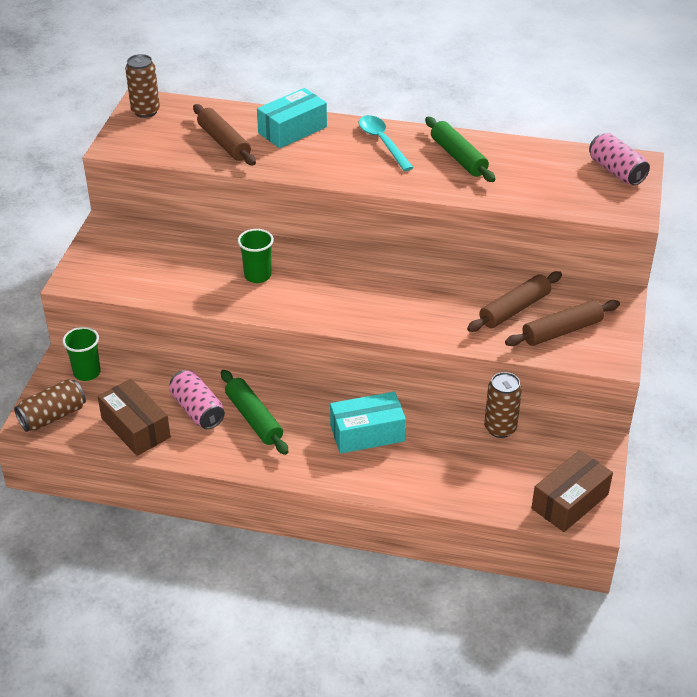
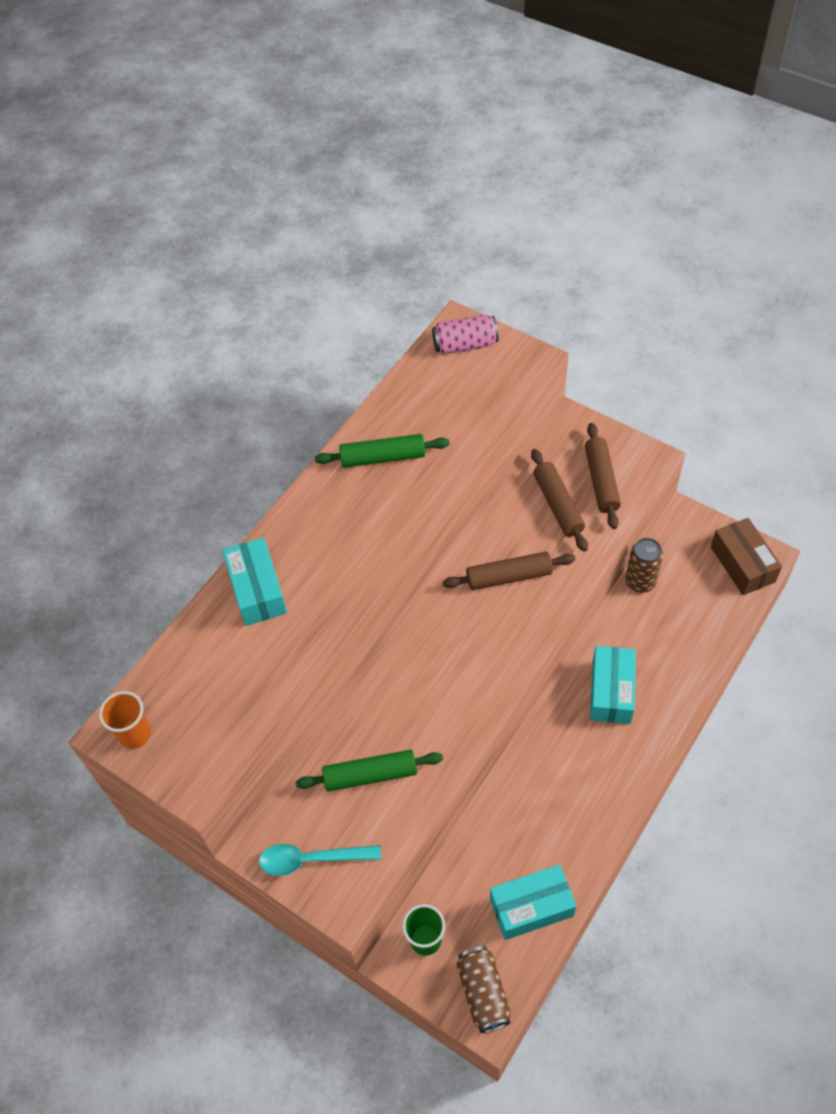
camera: 65 degrees left, 15 degrees up
brown box [97,379,171,456] -> turquoise box [490,865,576,940]
brown can [125,54,160,118] -> orange cup [99,691,151,749]
pink can [169,370,225,429] -> none
brown rolling pin [193,104,256,165] -> brown rolling pin moved to [443,552,575,590]
green rolling pin [221,370,288,455] -> green rolling pin moved to [296,750,443,792]
green cup [238,229,274,283] -> none
turquoise spoon [359,115,414,171] -> turquoise spoon moved to [259,844,381,876]

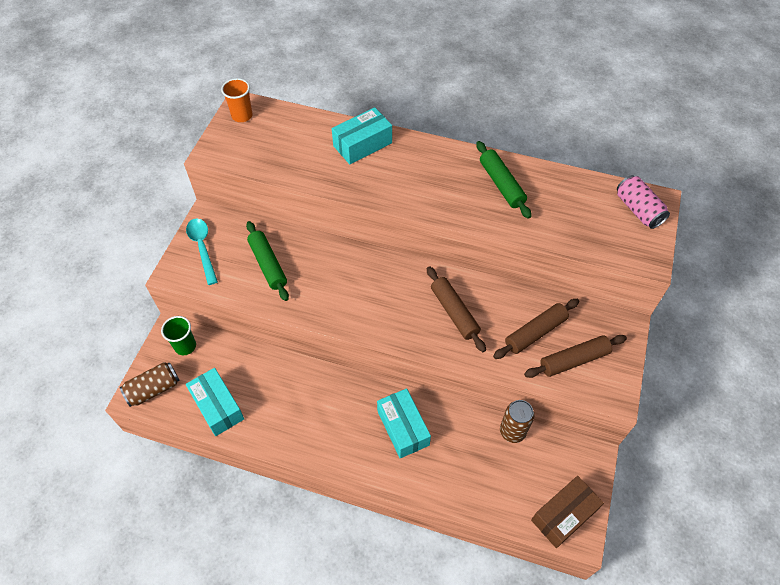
camera: 70 degrees right, 0 degrees up
turquoise box [590,646,636,724] -> turquoise box turned 75 degrees clockwise [377,388,431,458]

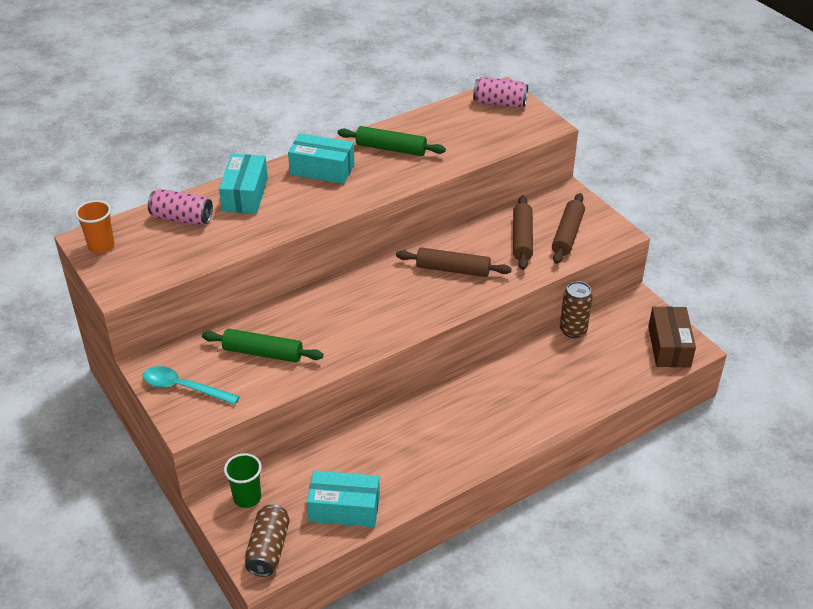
camera: 50 degrees left, 15 degrees down
turquoise box [377,388,431,458] -> turquoise box moved to [288,133,354,184]
none -> pink can [148,189,213,225]

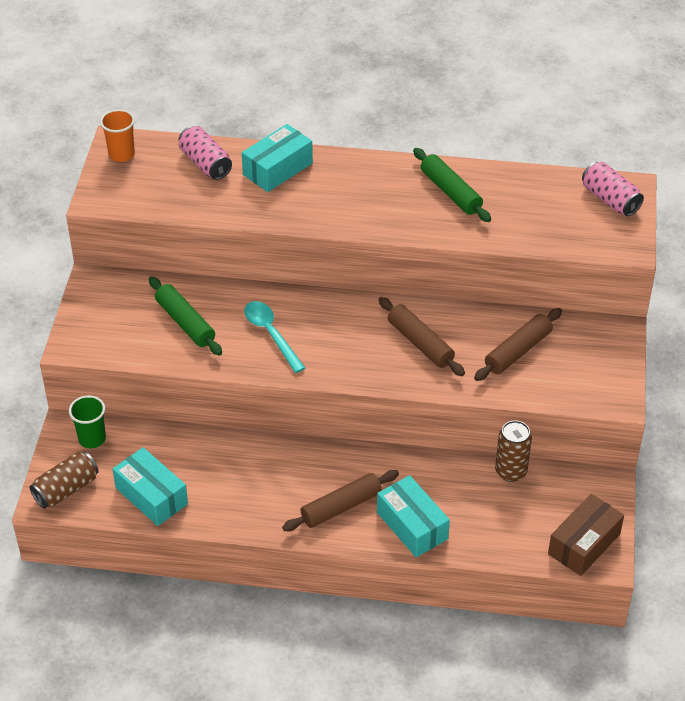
camera: 40 degrees right, 5 degrees up
turquoise spoon [143,366,240,405] -> turquoise spoon moved to [244,301,305,373]
turquoise box [288,133,354,184] -> turquoise box moved to [377,475,450,557]
brown rolling pin [552,193,585,264] -> brown rolling pin moved to [282,470,399,531]

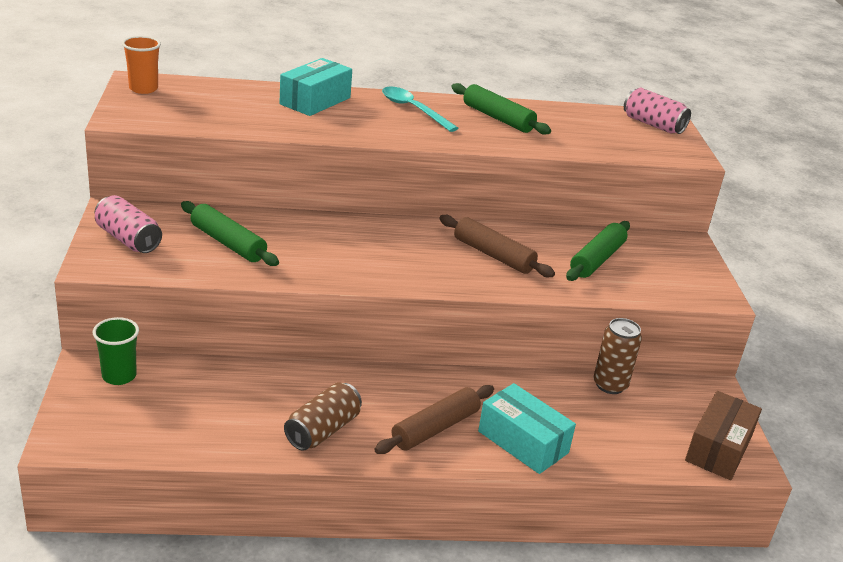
camera: 15 degrees left, 15 degrees down
brown can [29,452,99,509] -> brown can moved to [284,382,362,451]
turquoise box [113,447,188,526] -> none
pink can [179,126,232,180] -> pink can moved to [95,195,162,253]
turquoise spoon [244,301,305,373] -> turquoise spoon moved to [382,87,459,132]
brown rolling pin [474,308,562,381] -> green rolling pin [566,221,630,281]

